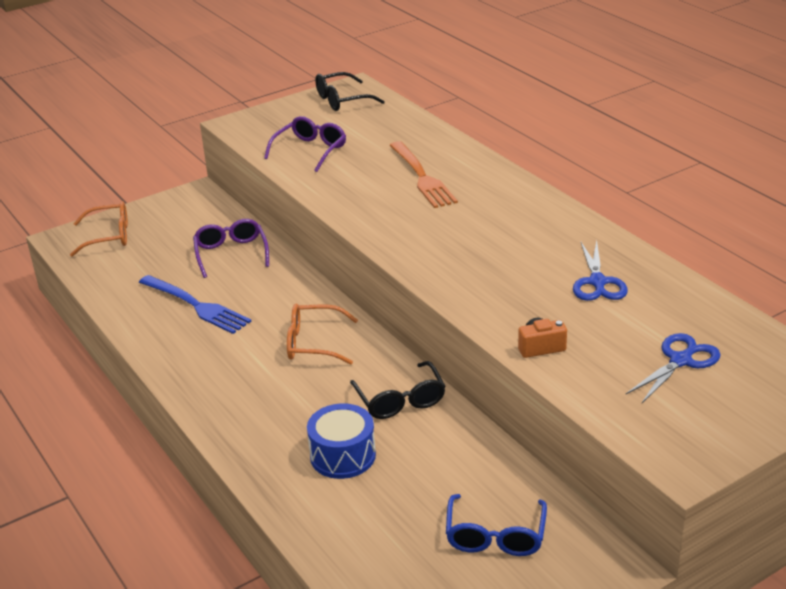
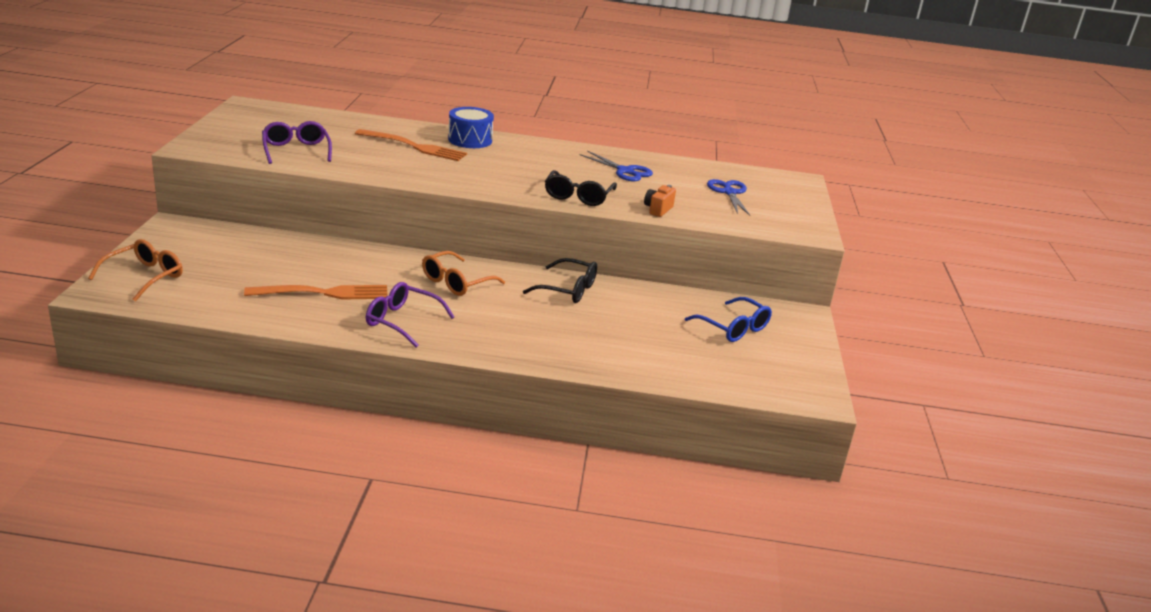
camera: 55 degrees left, 5 degrees down
blue fork [139,275,252,334] -> orange fork [244,285,388,299]
purple glasses [193,219,269,278] -> purple glasses moved to [366,282,455,348]
blue drum [307,403,376,479] -> blue drum moved to [448,107,494,148]
black glasses [315,72,385,111] -> black glasses moved to [545,170,617,206]

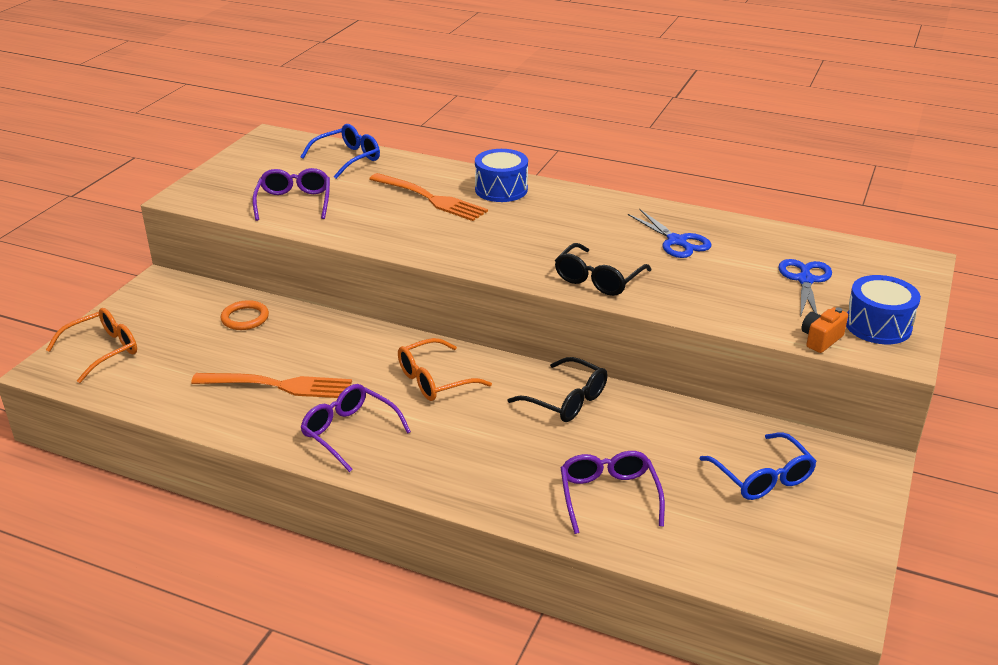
camera: 20 degrees right, 5 degrees up
orange camera [644,185,676,217] -> orange camera moved to [802,307,848,353]
none -> orange ring [220,300,269,330]
none -> blue glasses [301,124,380,179]
none -> purple glasses [561,451,665,534]
none -> blue drum [846,275,921,344]

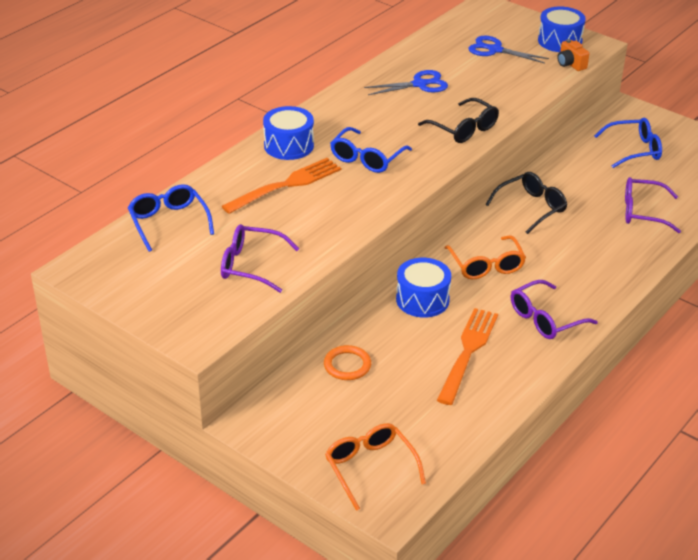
camera: 75 degrees left, 5 degrees up
none -> blue glasses [330,127,412,173]
none -> blue drum [396,258,451,318]

